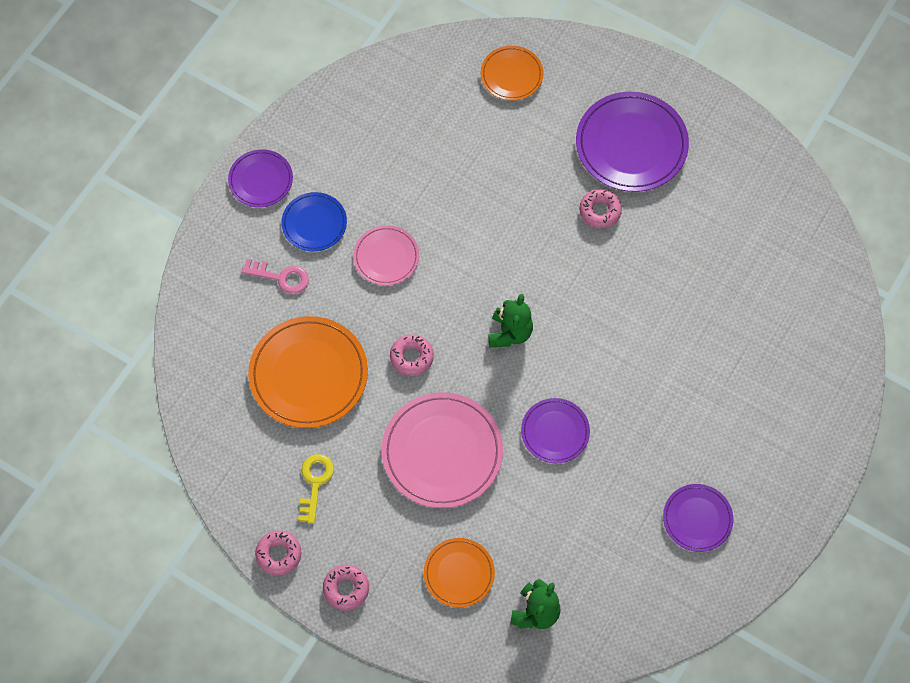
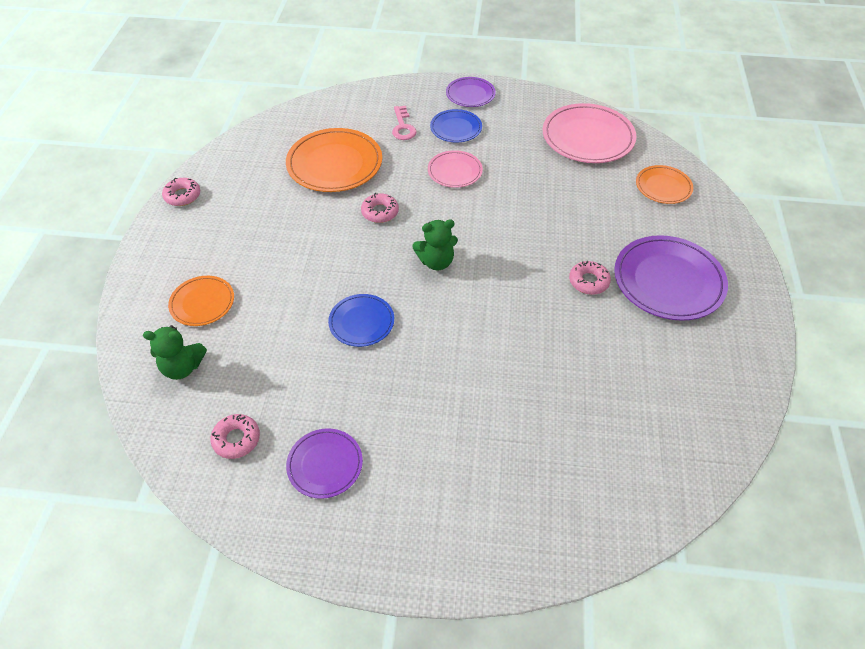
camera: 65 degrees right, 15 degrees down
yellow key [298,454,334,524] -> none
pink donut [323,565,369,611] -> pink donut moved to [210,414,260,459]
pink plate [382,392,503,508] -> pink plate moved to [543,103,636,163]
purple plate [521,398,590,463] -> blue plate [328,294,394,347]

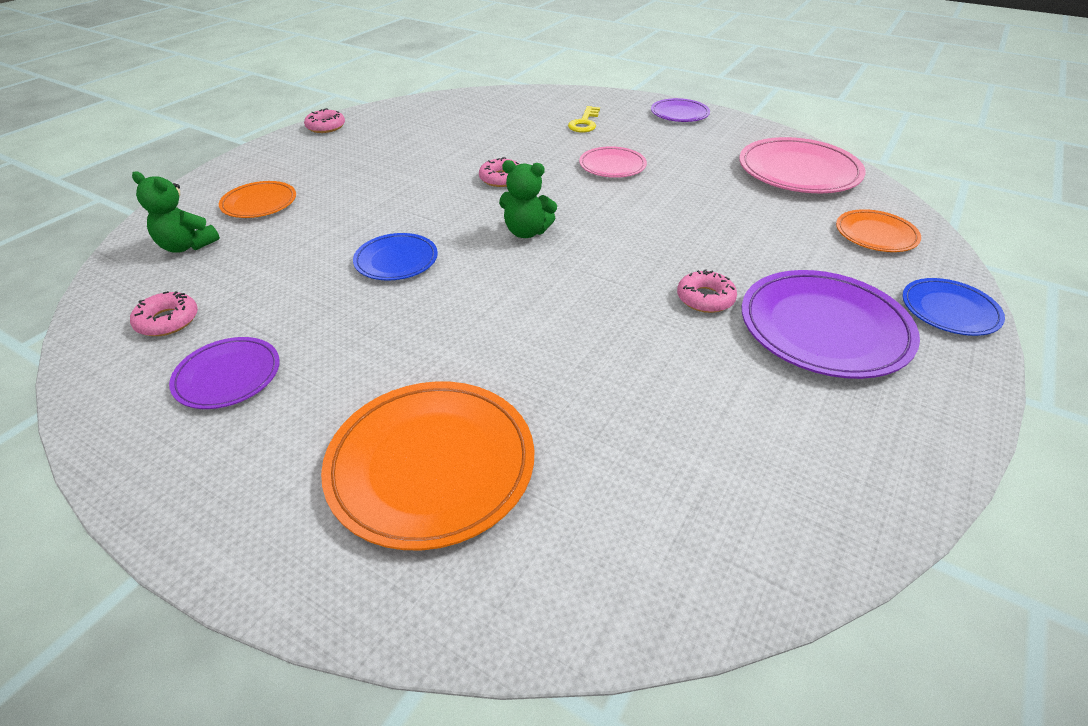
camera: 25 degrees right, 10 degrees down
orange plate [286,128,382,192] -> orange plate moved to [321,381,534,550]
pink key [392,106,417,140] -> yellow key [568,106,600,133]
blue plate [430,109,482,142] -> blue plate moved to [902,278,1005,336]

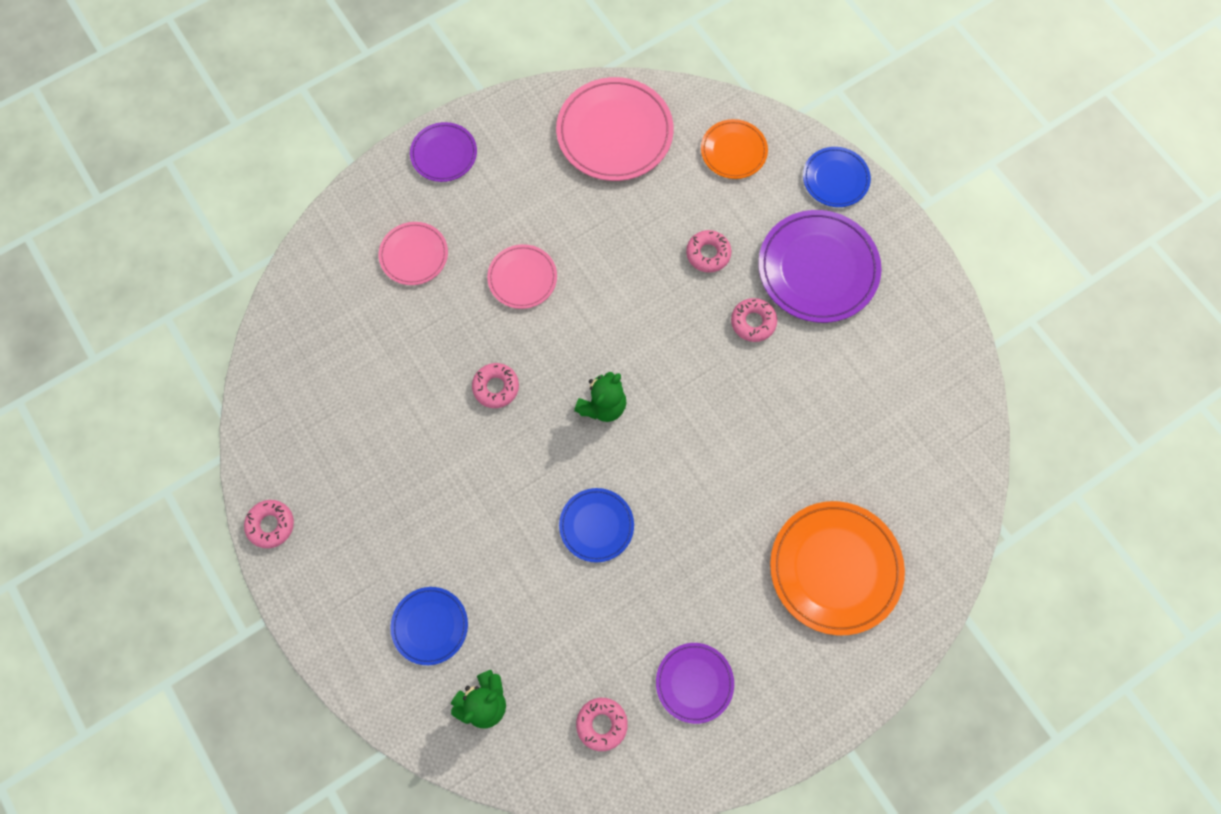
camera: 65 degrees left, 30 degrees up
orange plate [219,181,296,218] -> blue plate [390,587,468,665]
yellow key [568,106,600,133] -> pink plate [379,222,448,285]
none -> pink donut [686,230,731,273]

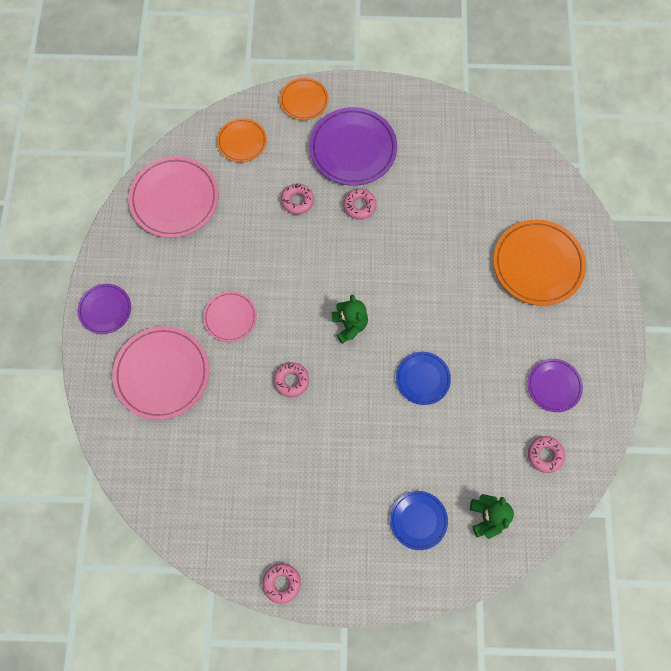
camera: 55 degrees left, 0 degrees up
pink plate [379,222,448,285] -> pink plate [112,326,209,420], size x1.76
blue plate [803,147,871,207] -> orange plate [280,78,329,120]

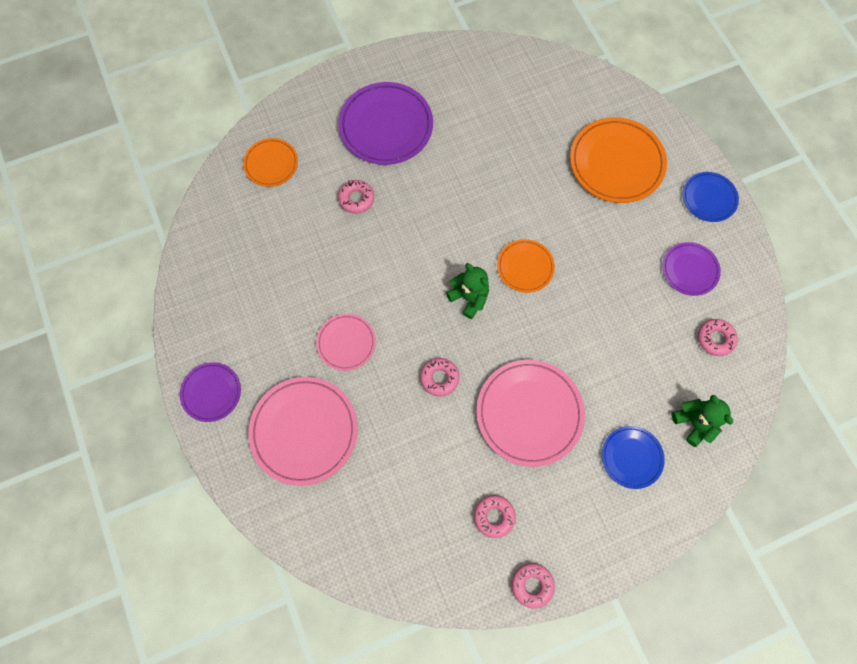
camera: 25 degrees left, 0 degrees up
pink plate [128,156,219,238] -> pink plate moved to [477,360,585,467]
orange plate [280,78,329,120] -> orange plate moved to [497,239,555,293]
pink donut [343,188,377,220] -> pink donut moved to [474,495,516,538]
blue plate [396,352,451,405] -> blue plate moved to [683,172,739,222]

